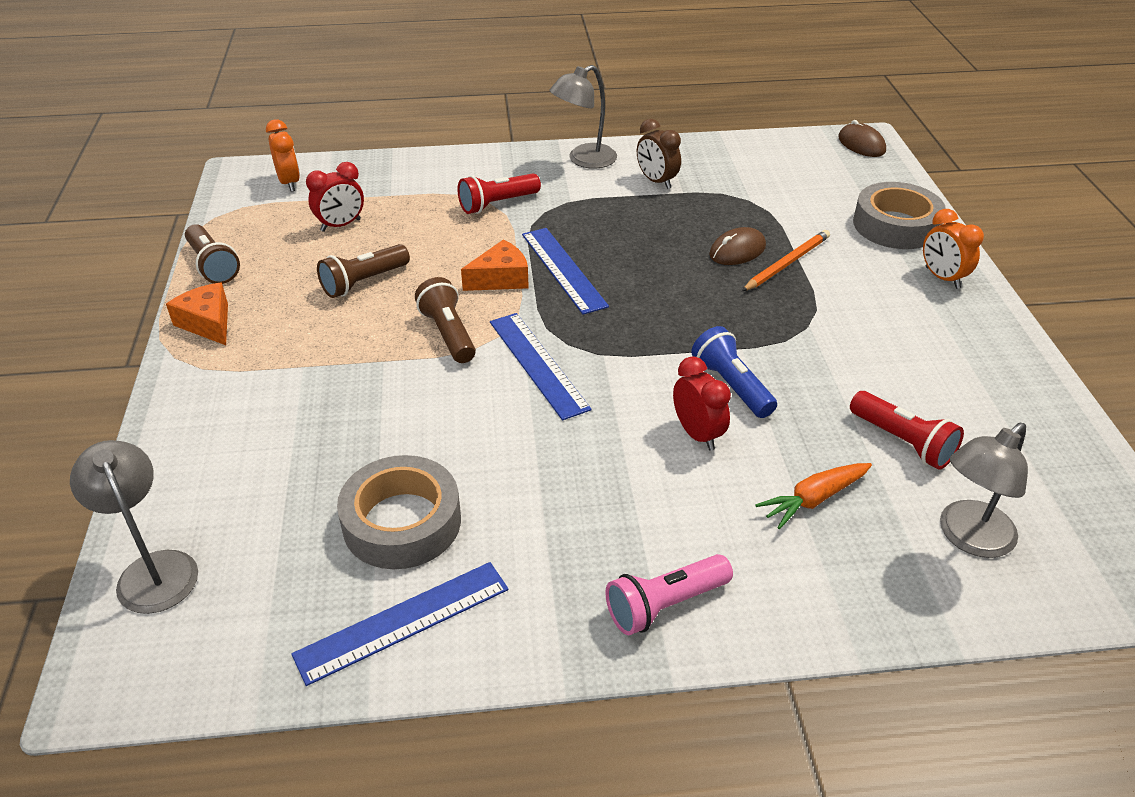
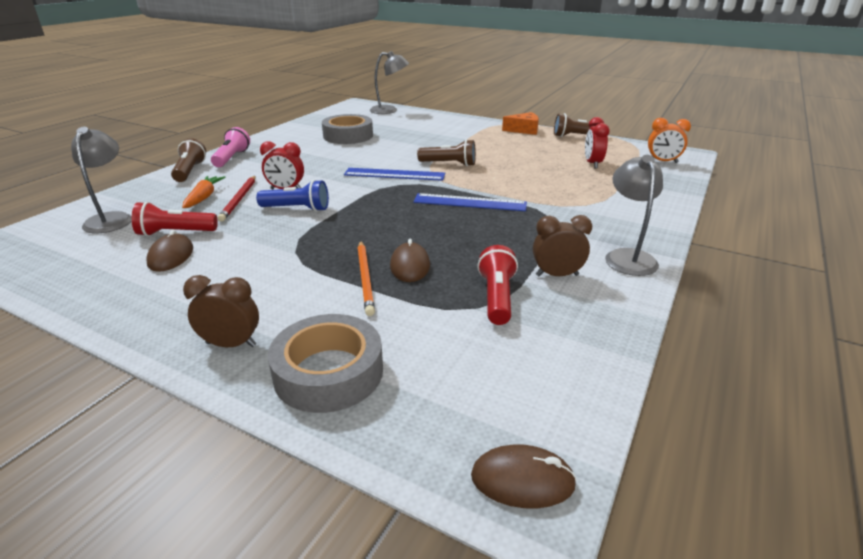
camera: 125 degrees right, 10 degrees down
blue ruler [291,562,508,686] -> none
brown flashlight [317,244,410,298] -> brown flashlight moved to [171,138,206,182]
red flashlight [457,173,541,214] -> red flashlight moved to [477,245,518,325]
orange cheese [461,239,529,291] -> none
orange clock [923,209,984,289] -> brown clock [183,275,259,347]
none -> brown mouse [146,230,193,272]
none -> red pencil [218,176,256,222]

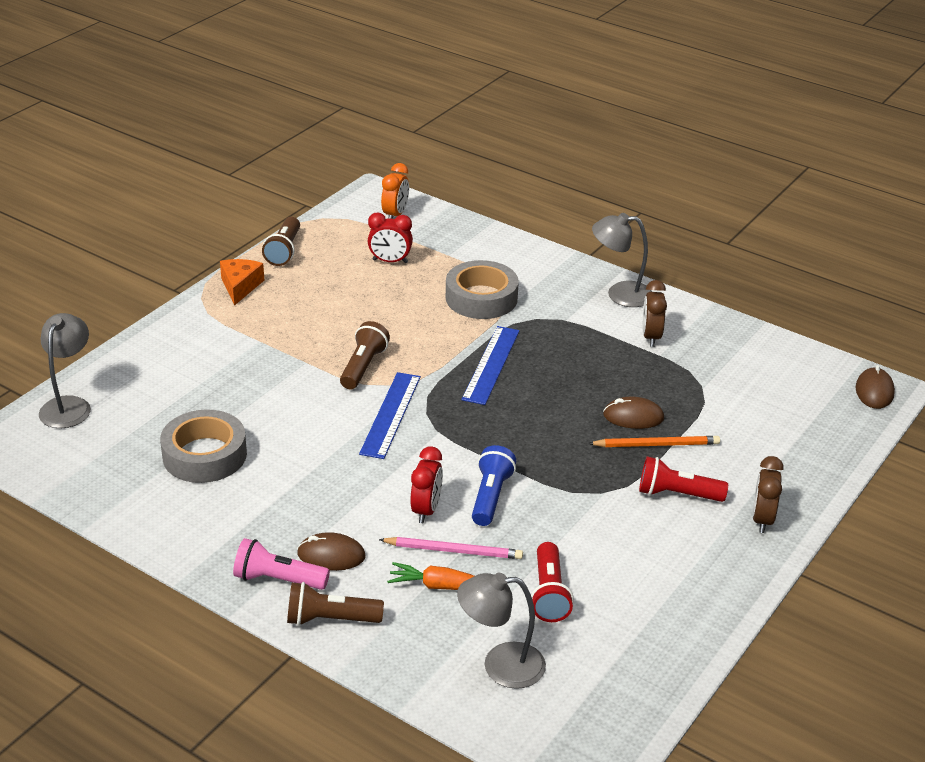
camera: 85 degrees left, 5 degrees up
brown mouse [146,230,193,272] -> brown mouse moved to [297,532,365,571]
red pencil [218,176,256,222] -> pink pencil [379,537,523,559]
grey tape [268,314,383,413] -> grey tape moved to [446,260,519,319]
red flashlight [477,245,518,325] -> red flashlight moved to [639,456,728,502]

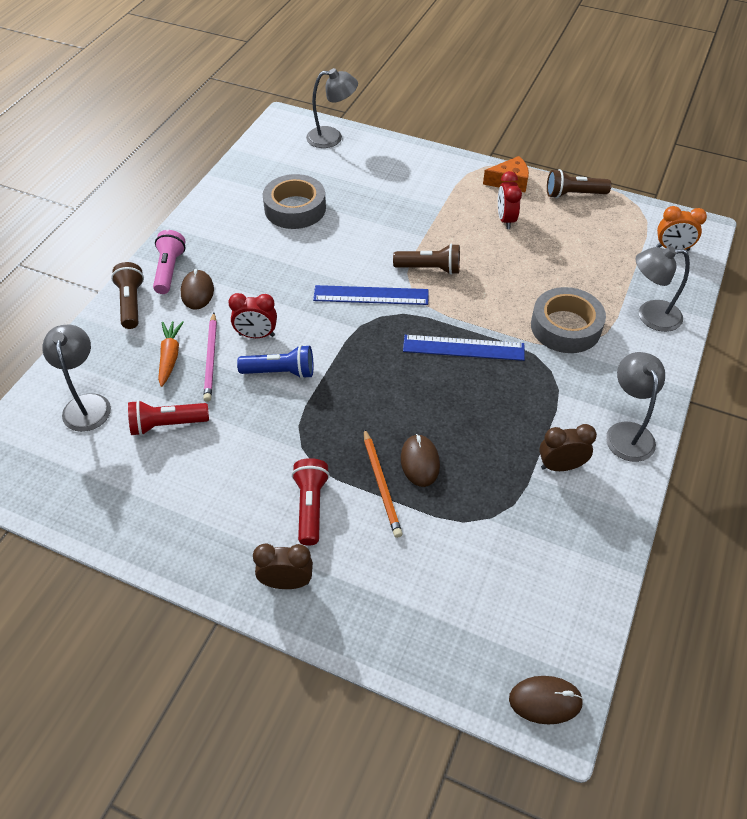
camera: 80 degrees right, 15 degrees up
red clock [368,212,413,263] -> red clock moved to [498,171,522,229]
none -> grey lamp [635,246,690,332]

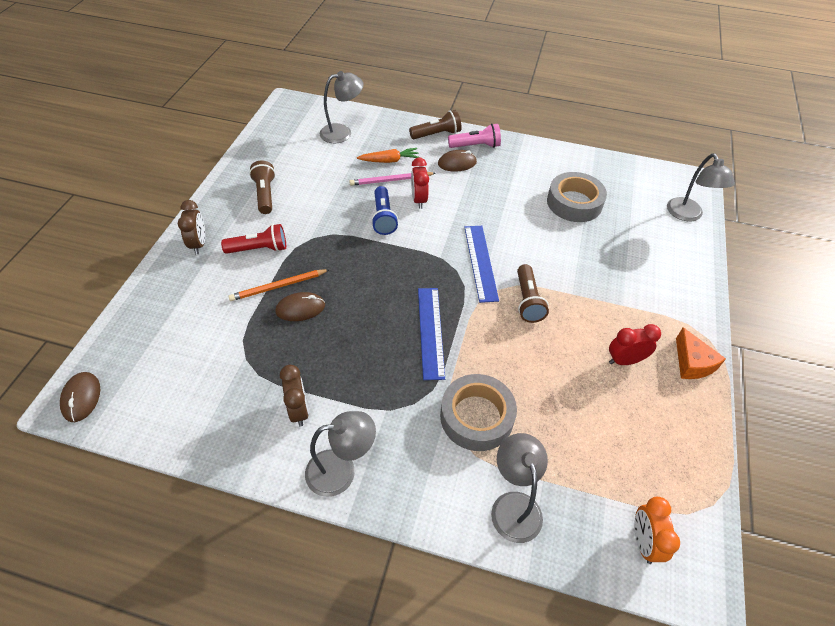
camera: 80 degrees right, 0 degrees up
red flashlight [128,400,209,436] -> none
brown flashlight [547,169,611,198] -> brown flashlight moved to [249,160,276,214]

